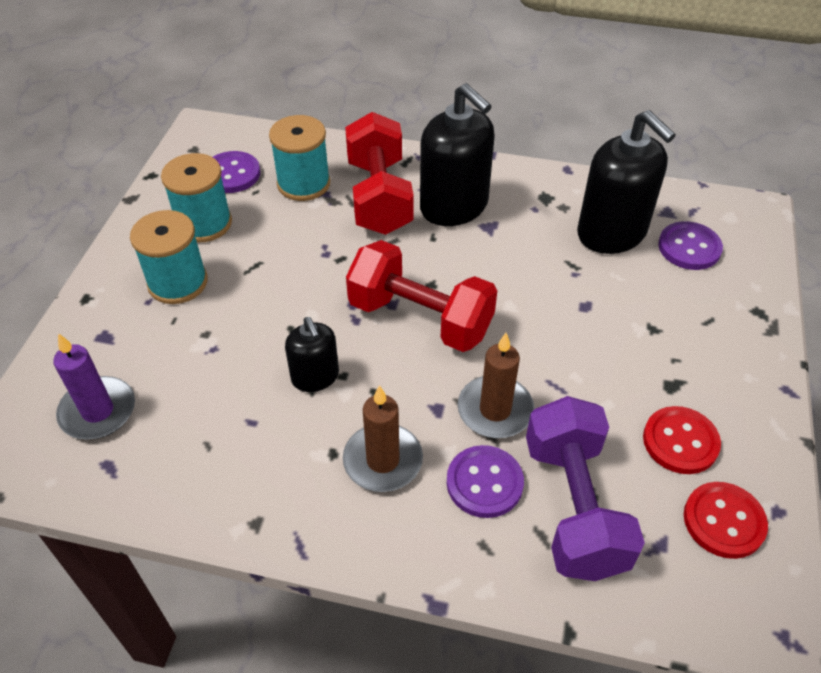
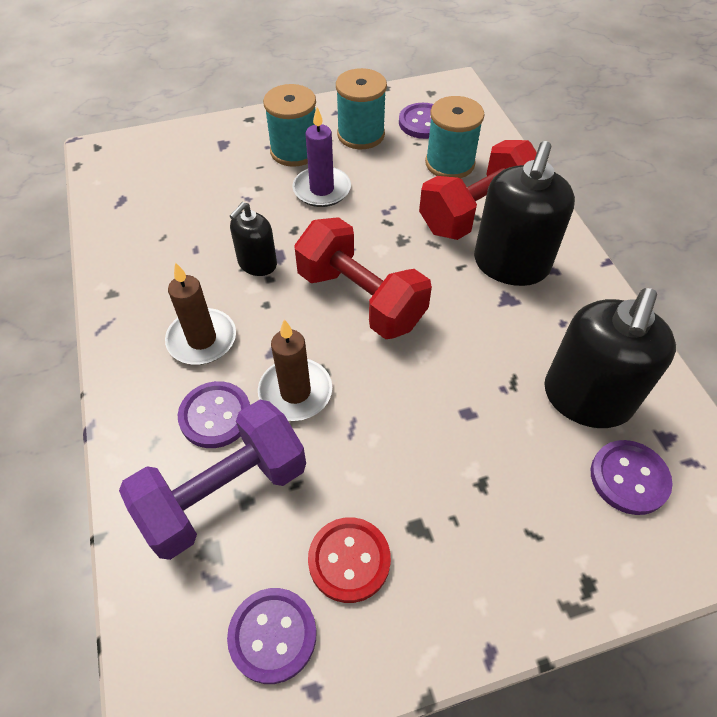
camera: 60 degrees right, 5 degrees up
purple candle [53,333,135,439] -> purple candle moved to [292,107,351,207]
red dumbbell [346,240,497,352] -> red dumbbell turned 45 degrees counterclockwise [294,217,432,339]
red button [684,482,768,559] -> purple button [227,588,317,684]

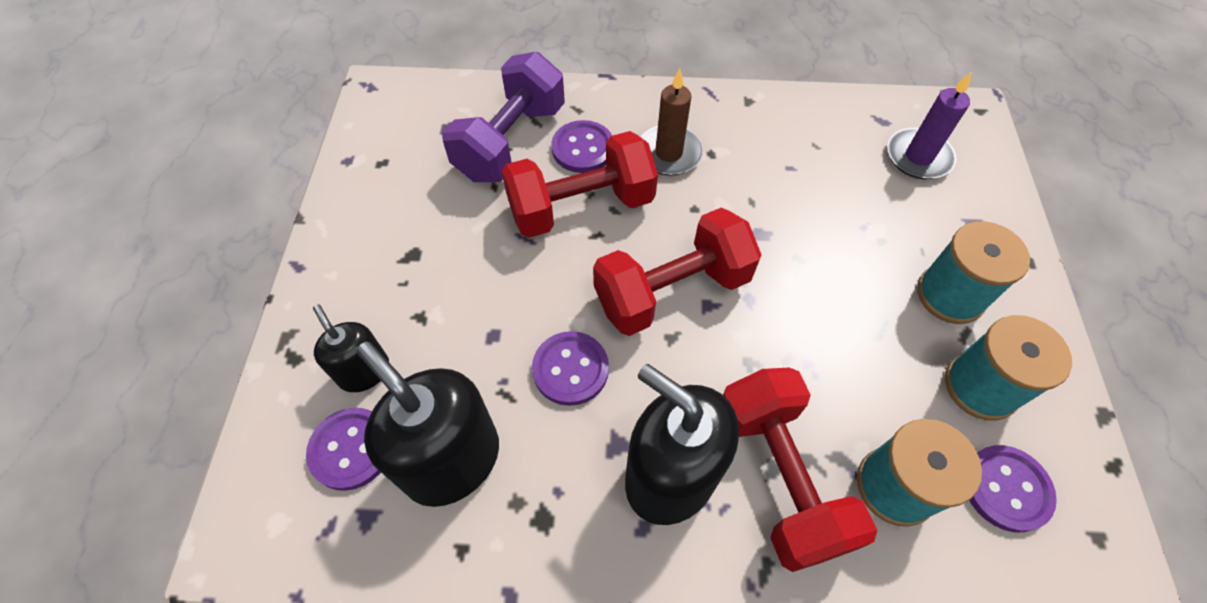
camera: 110 degrees right, 5 degrees up
purple dumbbell [119,400,306,560] -> purple dumbbell turned 45 degrees clockwise [442,52,565,182]
purple button [227,588,317,684] -> purple button moved to [532,331,609,406]
black soap dispenser [230,202,277,276] -> black soap dispenser moved to [313,304,389,392]
brown candle [258,319,332,421] -> red dumbbell [502,131,658,238]
purple candle [292,107,351,207] -> purple candle moved to [887,72,971,179]
red button [308,517,391,603] -> none

